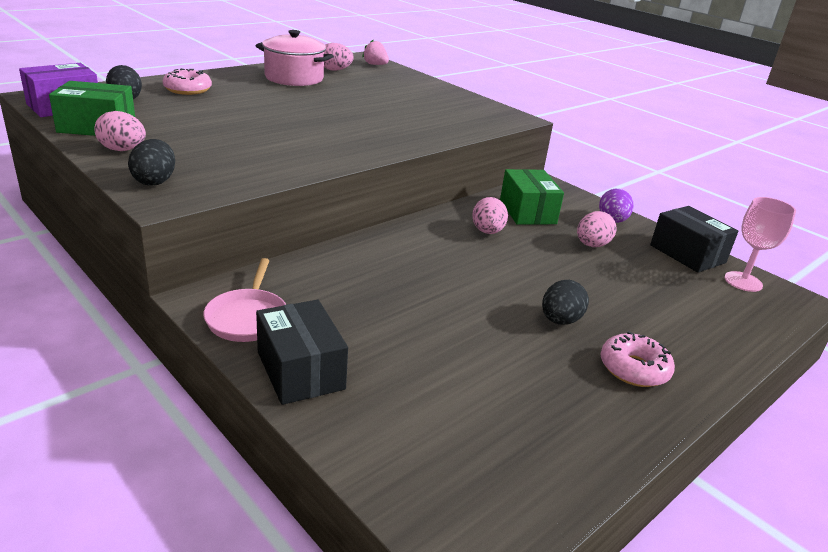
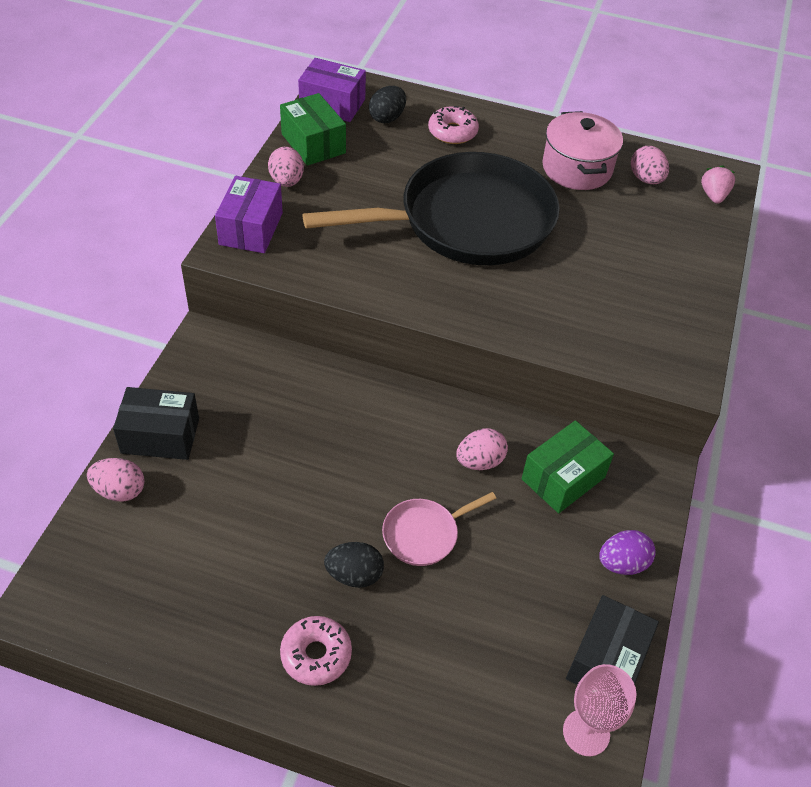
camera: 60 degrees right, 20 degrees up
black egg [128,139,175,186] -> purple box [215,176,283,253]
pink pan [203,258,286,342] -> pink pan moved to [382,492,496,566]
black box [256,300,348,405] -> black box turned 60 degrees clockwise [113,387,199,460]
pink egg [577,211,616,247] -> pink egg moved to [87,458,145,501]
none -> black pan [302,152,560,265]

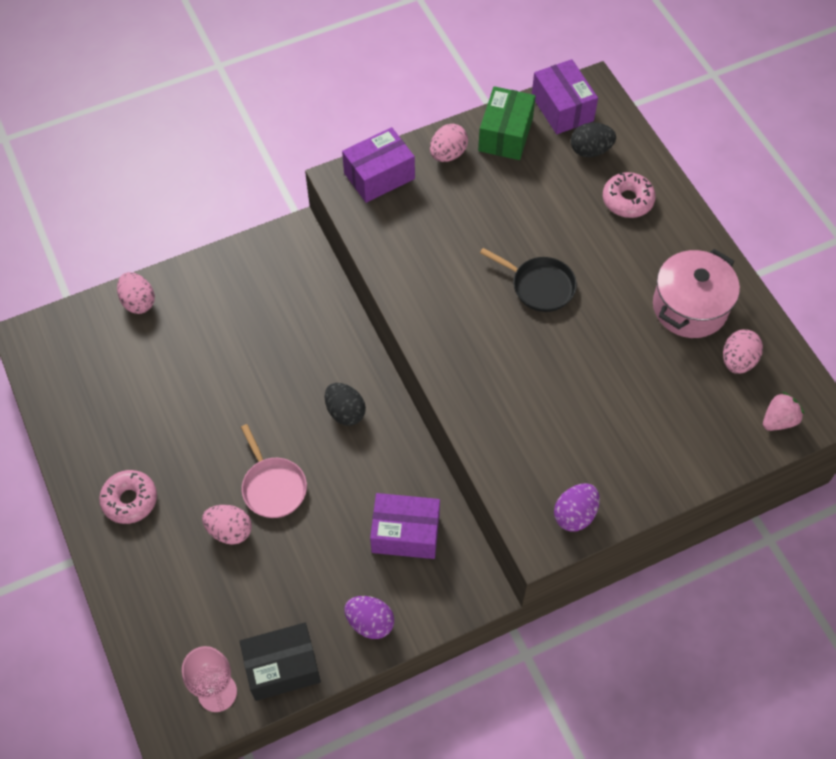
camera: 50 degrees right, 10 degrees up
black box [113,387,199,460] -> none
black pan [302,152,560,265] -> black pan [480,248,577,312], size x0.41
black egg [324,542,384,588] -> black egg moved to [325,383,366,426]
pink pan [382,492,496,566] -> pink pan turned 135 degrees counterclockwise [241,424,307,518]
pink egg [456,428,508,470] -> pink egg moved to [202,505,252,545]
green box [521,420,614,513] -> purple box [370,493,440,559]
none -> purple egg [554,483,600,532]

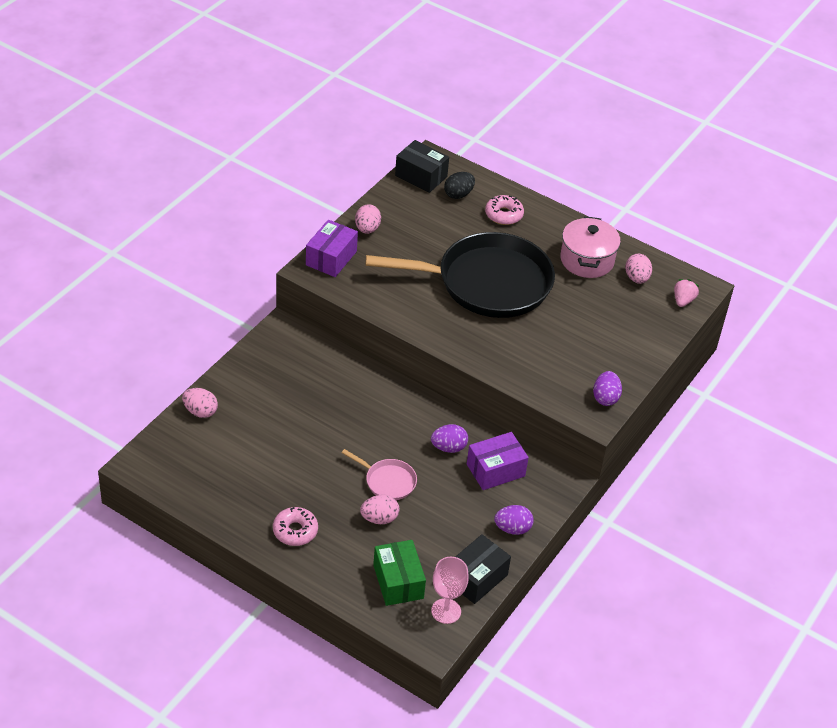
camera: 35 degrees left, 15 degrees down
black egg [325,383,366,426] -> none
green box [478,86,536,160] -> green box moved to [373,540,426,606]
black pan [480,248,577,312] -> black pan [366,232,555,318], size x2.44
purple box [532,59,598,134] -> black box [395,140,449,193]
none -> purple egg [431,424,468,453]

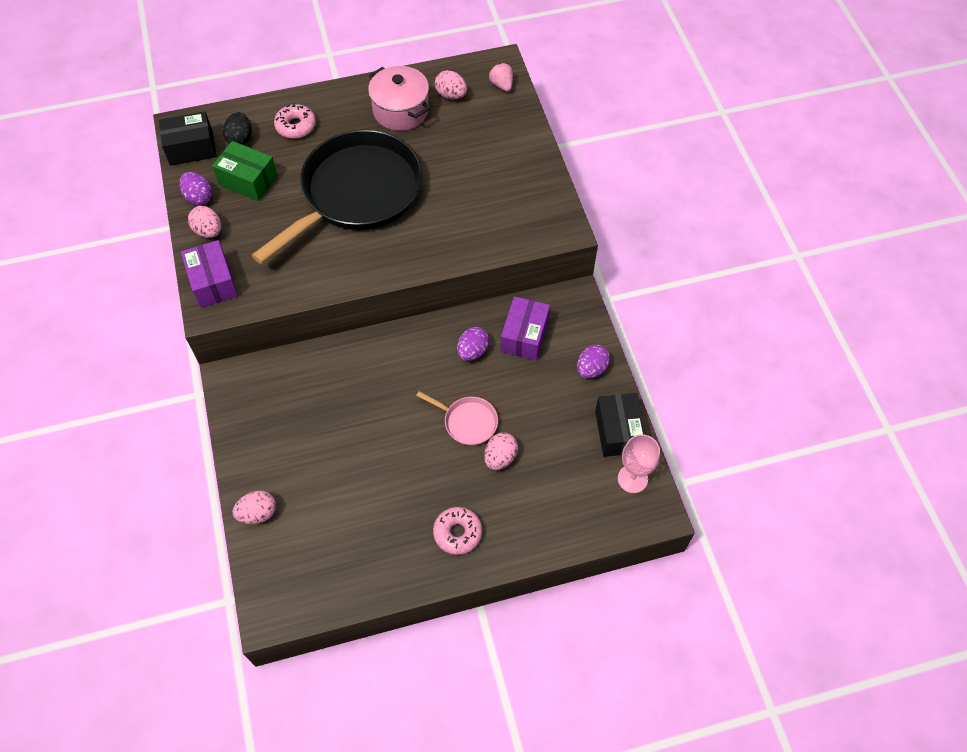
camera: 45 degrees left, 15 degrees up
pink pan [342,449,417,500] -> pink pan turned 45 degrees clockwise [416,391,498,445]
green box [373,540,426,606] -> green box moved to [212,141,278,201]
purple egg [593,371,622,406] -> purple egg moved to [179,172,212,205]

